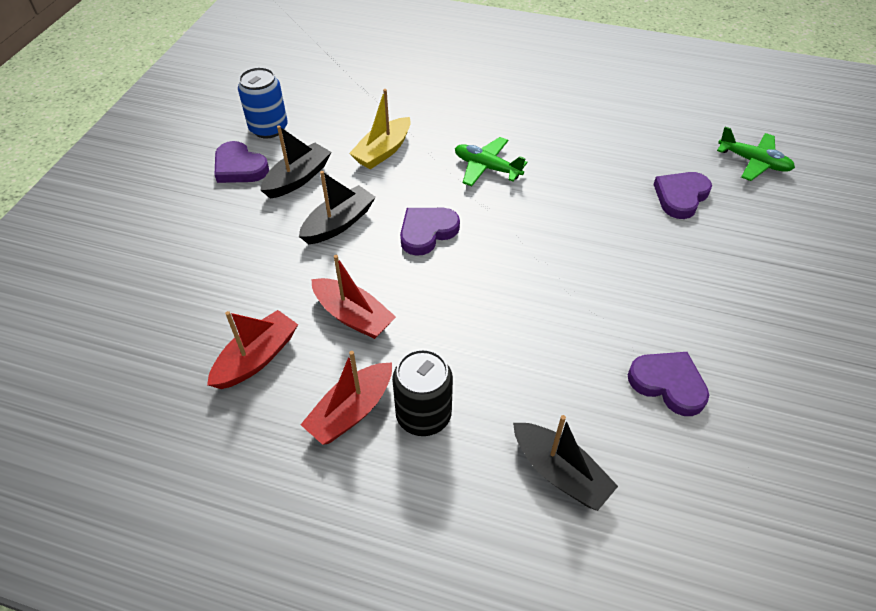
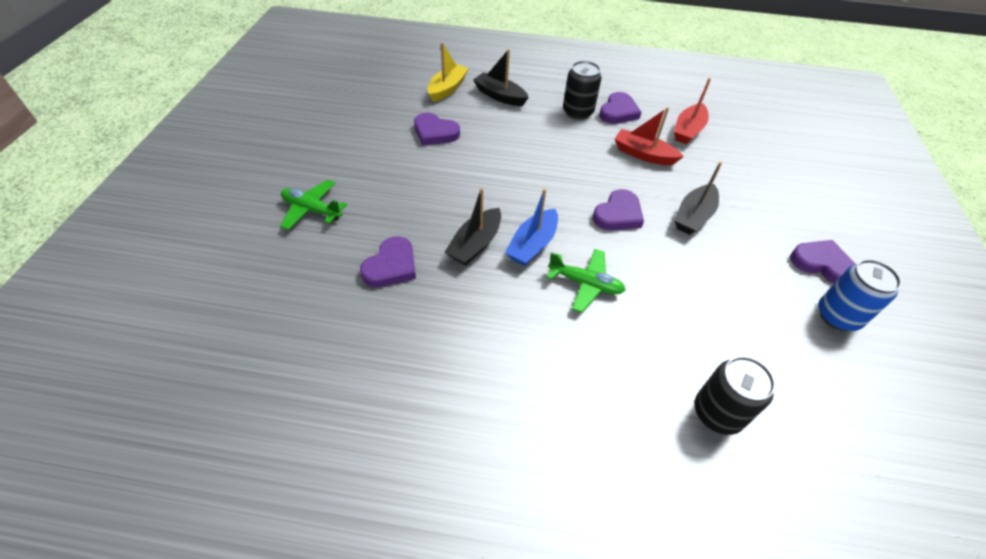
camera: 170 degrees right, 0 degrees up
black boat [261,125,331,199] -> black boat moved to [445,188,501,266]
red boat [300,351,392,445] -> purple heart [599,92,642,124]
yellow boat [349,89,411,169] -> yellow boat moved to [427,42,469,102]
green plane [717,126,795,181] -> green plane moved to [280,180,347,230]
none -> blue boat [505,189,558,266]
none -> black can [695,356,775,435]

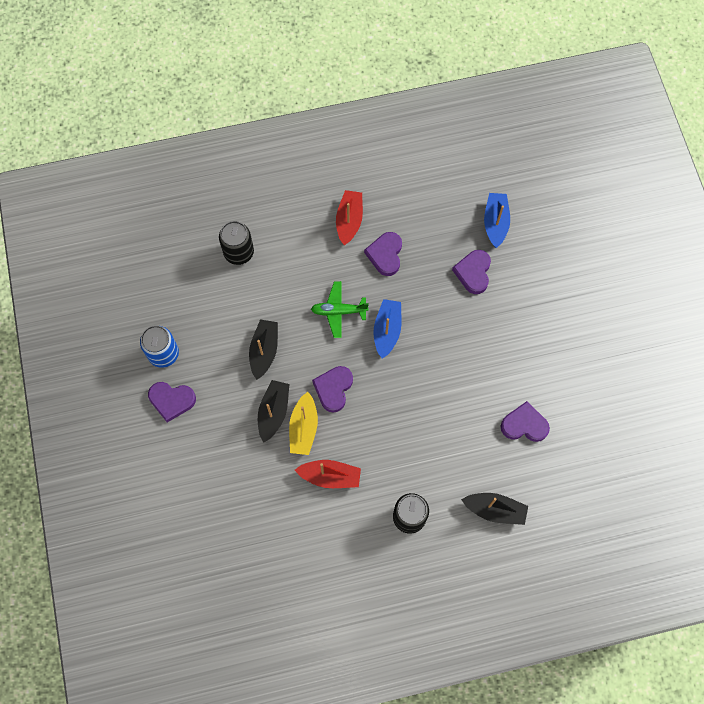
camera: 160 degrees right, 20 degrees up
green plane [280,180,347,230] -> none
yellow boat [427,42,469,102] -> yellow boat moved to [289,392,318,455]
black boat [445,188,501,266] -> black boat moved to [249,320,278,380]
purple heart [599,92,642,124] -> purple heart moved to [364,232,402,276]
red boat [674,78,711,145] -> red boat moved to [336,190,363,245]
none -> blue boat [484,193,510,248]

